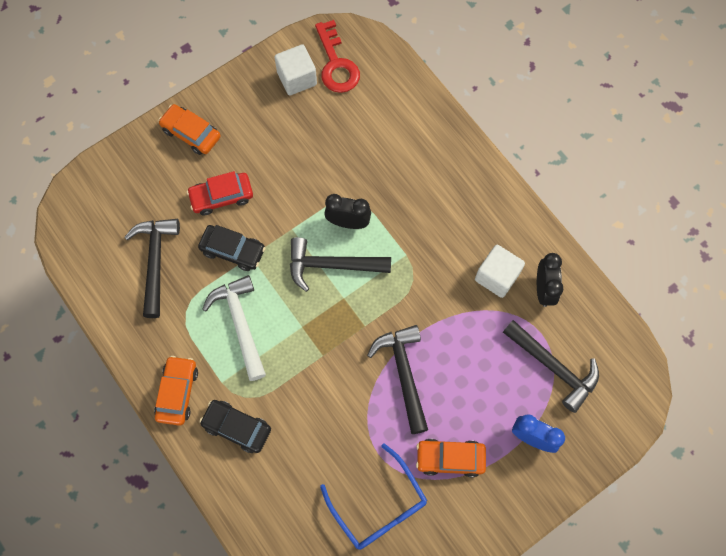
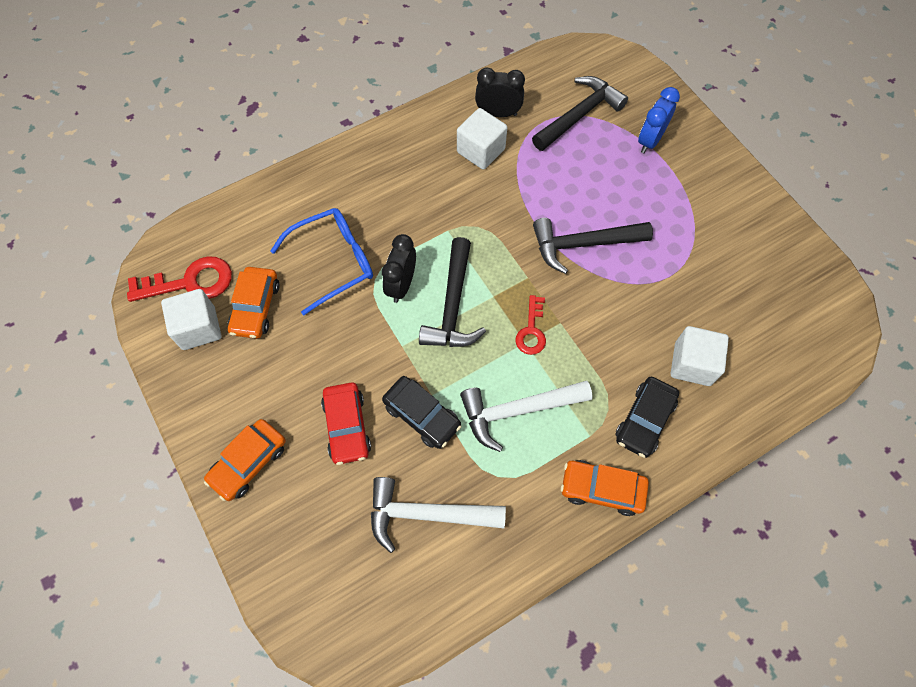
camera: 85 degrees left, 5 degrees down
black hammer [124,219,180,318] -> white hammer [371,477,506,553]
black car [198,225,265,271] -> black car turned 105 degrees clockwise [382,376,461,449]
blue glasses [320,443,427,550] -> blue glasses moved to [270,208,373,315]
orange car [416,439,486,477] -> orange car moved to [228,267,280,339]
none -> red key [515,295,546,355]
none -> white cube [671,326,729,386]

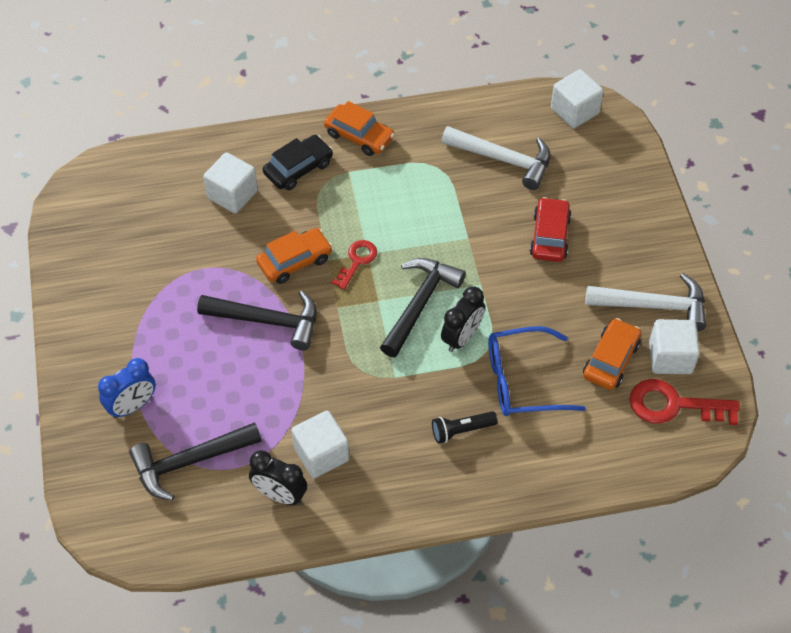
camera: 160 degrees left, 10 degrees down
orange car [204,419,286,501] -> orange car moved to [256,228,333,284]
black car [382,376,461,449] -> none
white hammer [460,381,592,452] -> white hammer moved to [585,273,706,332]
none -> black flashlight [432,411,498,444]
none -> white cube [551,69,604,128]

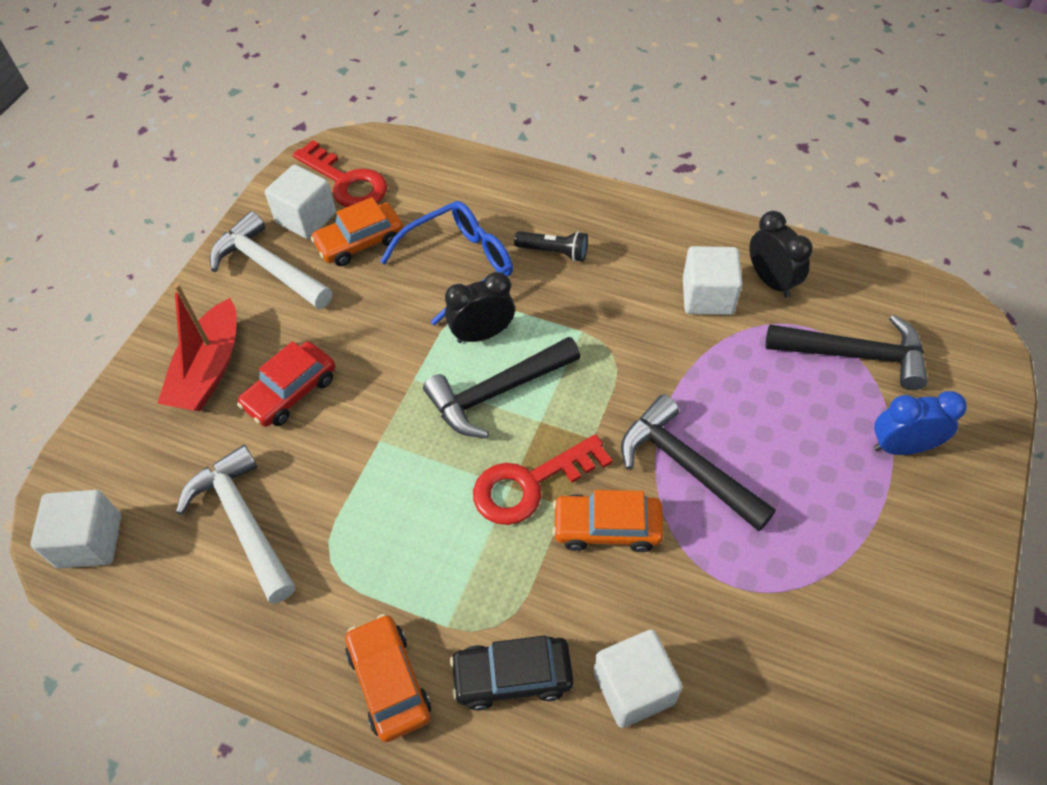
camera: 145 degrees left, 0 degrees up
red key [332,240,377,290] -> red key [473,434,612,525], size x1.63
blue glasses [488,326,586,416] -> blue glasses turned 60 degrees counterclockwise [380,201,513,325]
none -> red boat [157,283,237,411]

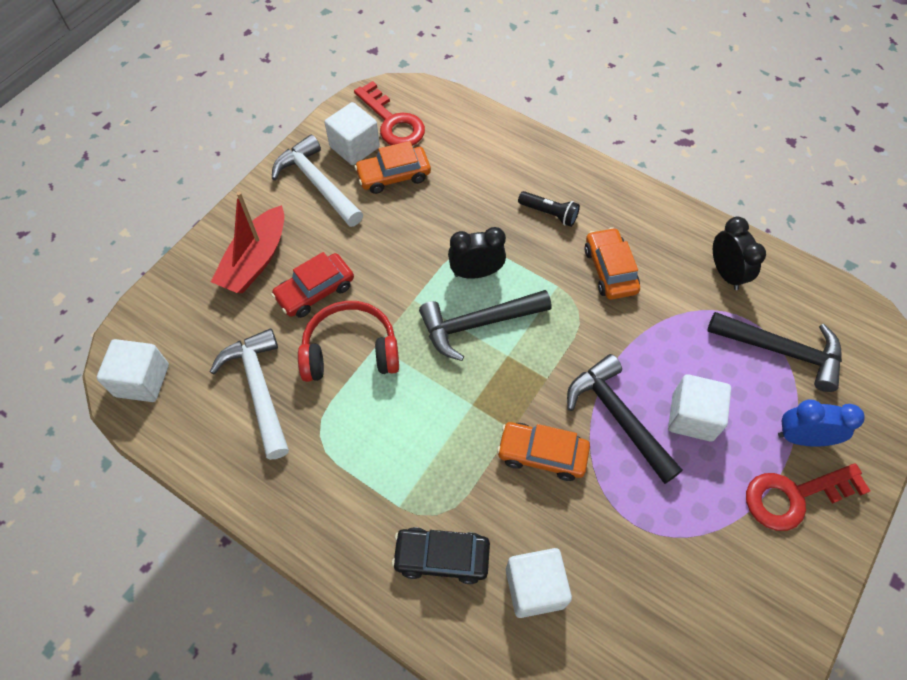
camera: 10 degrees right, 5 degrees up
orange car [345,614,431,742] -> orange car moved to [584,227,640,300]
blue glasses [380,201,513,325] -> none
red key [473,434,612,525] -> red key moved to [746,464,870,531]
white cube [683,246,742,315] -> white cube moved to [668,374,731,441]
none -> red headphones [298,301,399,382]

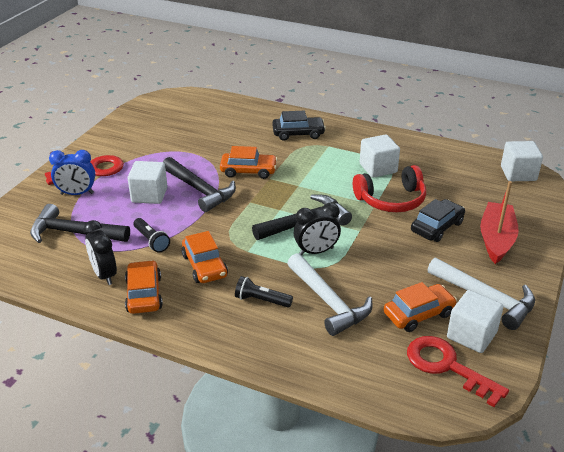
camera: 170 degrees right, 25 degrees down
white hammer [210,328,289,460] -> white hammer moved to [287,253,372,336]
red car [271,252,354,318] -> black car [411,199,465,242]
white cube [506,548,572,618] -> white cube moved to [360,134,400,178]
none -> orange car [125,260,163,314]
none -> black flashlight [134,218,170,253]

